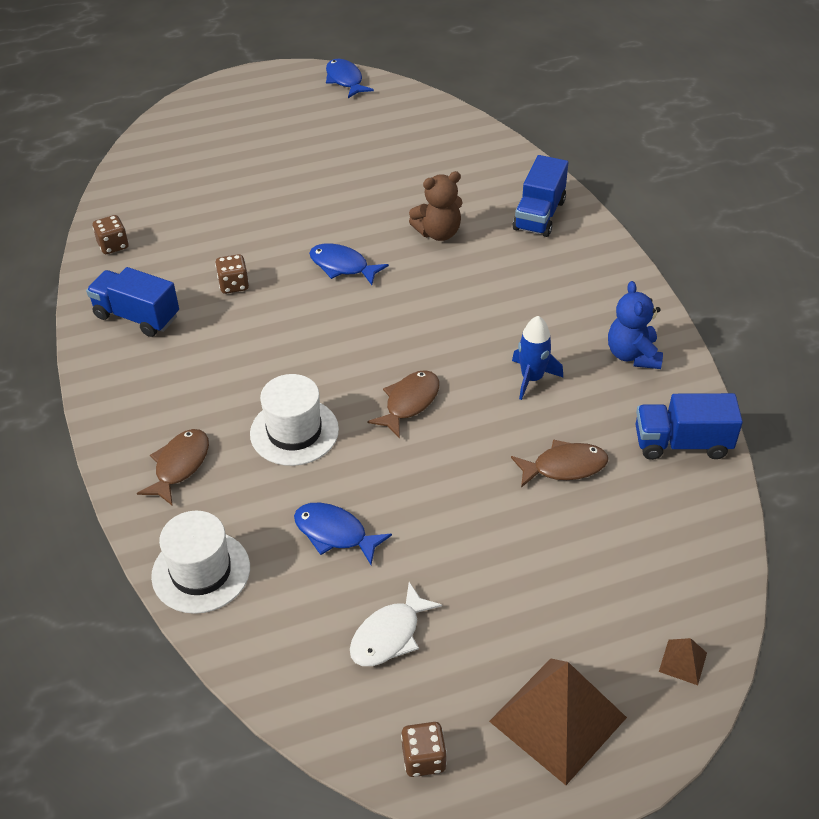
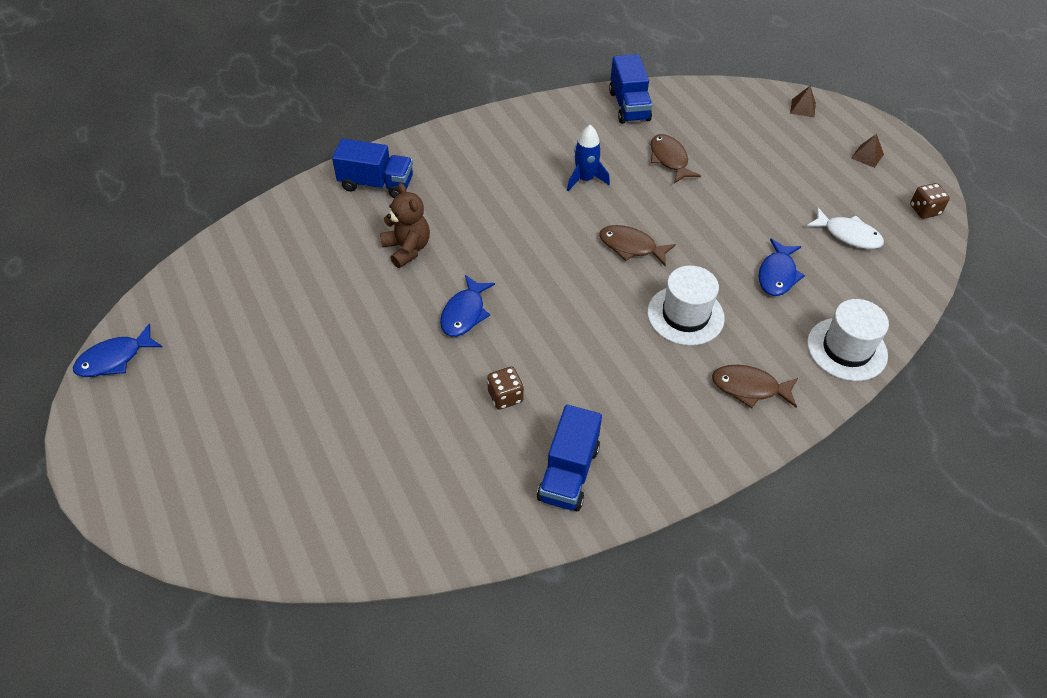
camera: 100 degrees left, 5 degrees up
brown dice [93,215,128,254] -> none
brown pyramid [489,659,627,785] -> brown pyramid [851,134,884,168], size x0.42
blue teddy bear [608,281,663,369] -> none

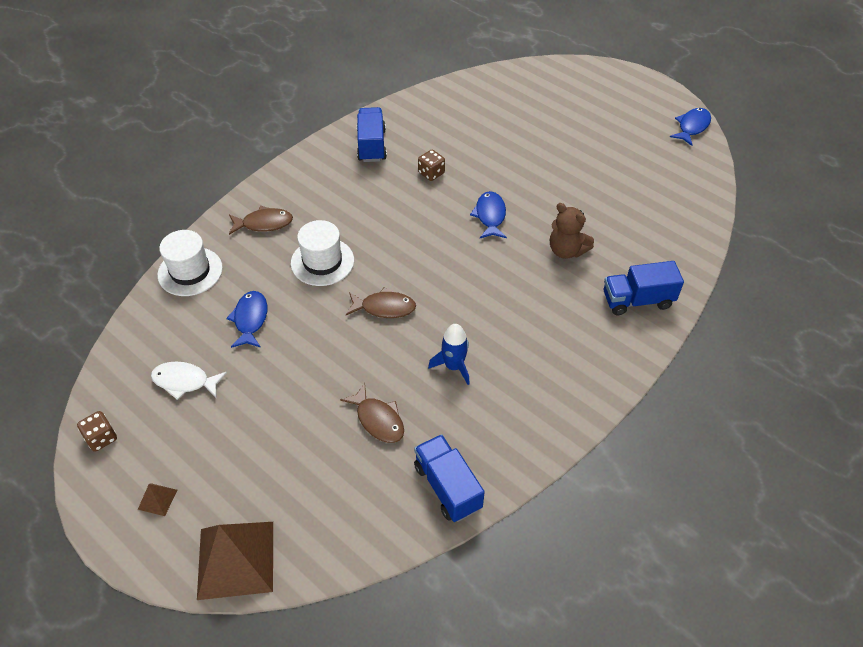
camera: 160 degrees right, 0 degrees up
brown pyramid [790,86,816,117] -> brown pyramid [197,522,273,600], size x2.39

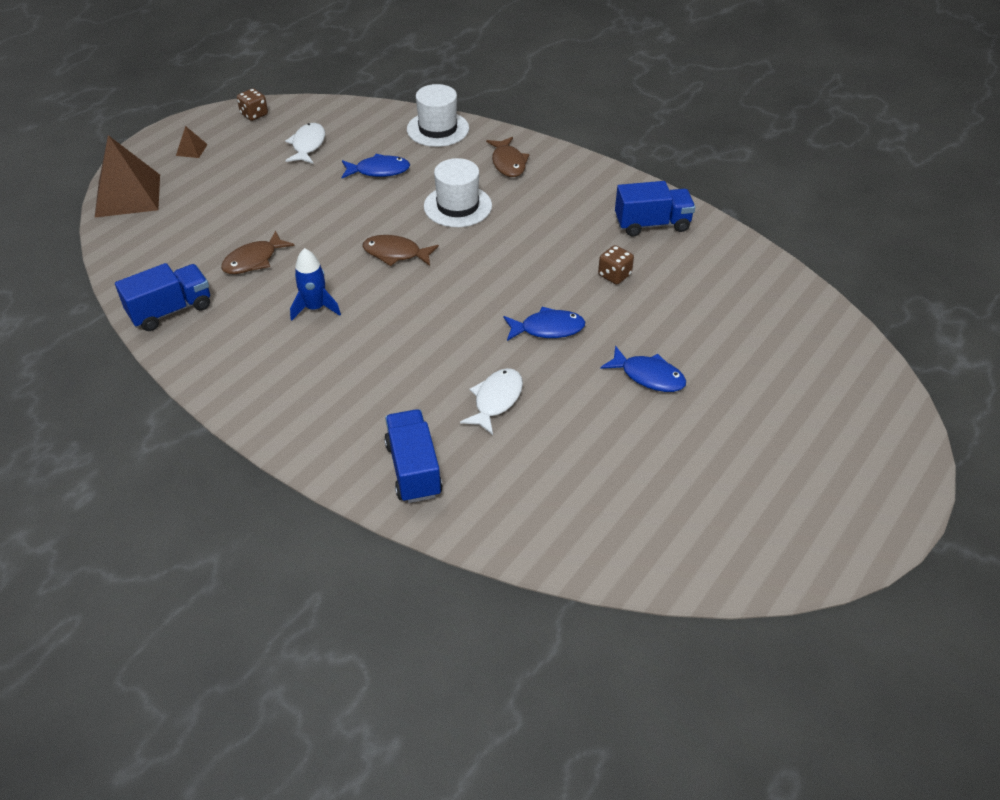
camera: 85 degrees right, 5 degrees down
brown fish [346,287,416,318] -> brown fish turned 105 degrees clockwise [362,235,439,266]
brown teddy bear [550,203,594,259] -> white fish [460,368,523,435]
blue fish [670,108,711,146] -> blue fish moved to [600,346,686,392]

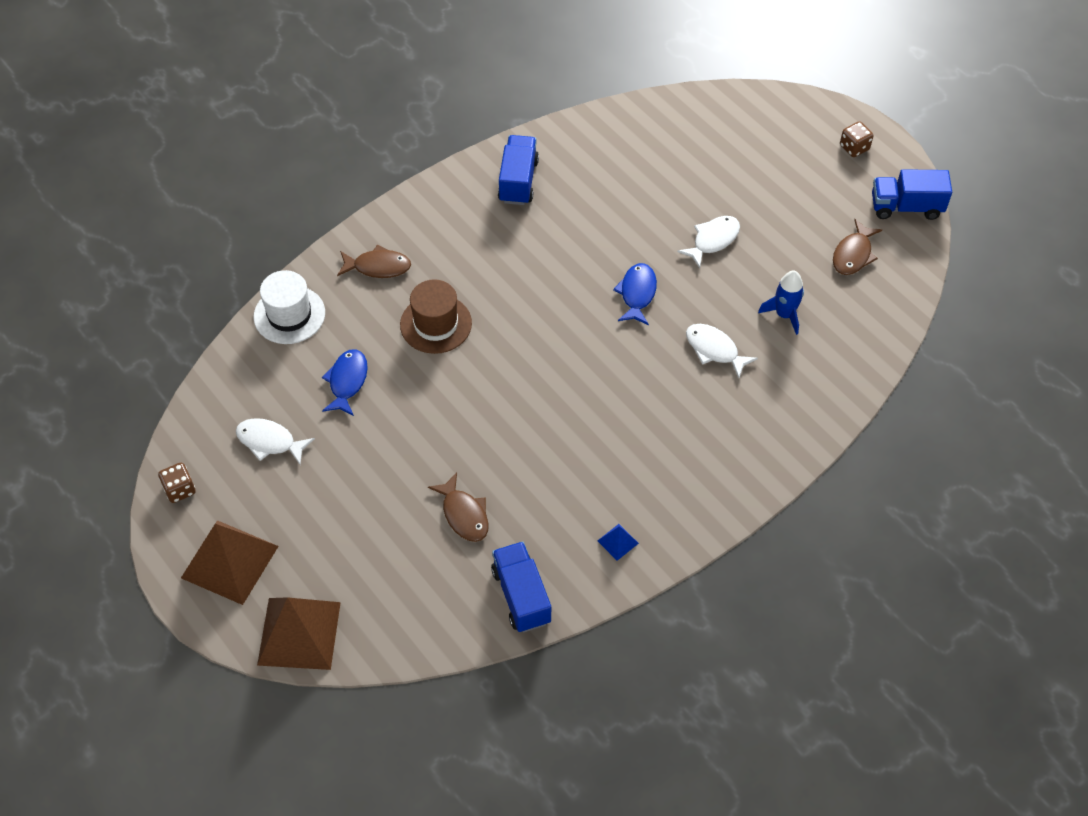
camera: 75 degrees left, 10 degrees up
brown pyramid [176,126,208,158] -> brown pyramid [181,521,279,605], size x2.39
blue rocket [290,248,341,320] -> blue rocket moved to [758,271,804,335]
brown fish [362,235,439,266] -> brown fish moved to [833,219,882,275]
blue truck [384,409,443,503] -> blue truck moved to [872,169,952,220]
white hat [424,158,492,227] -> brown hat [400,279,472,354]
brown dice [598,245,634,284] -> brown dice moved to [840,121,873,157]
blue fish [600,346,686,392] -> white fish [677,216,740,268]
none -> blue pyramid [598,524,639,561]

